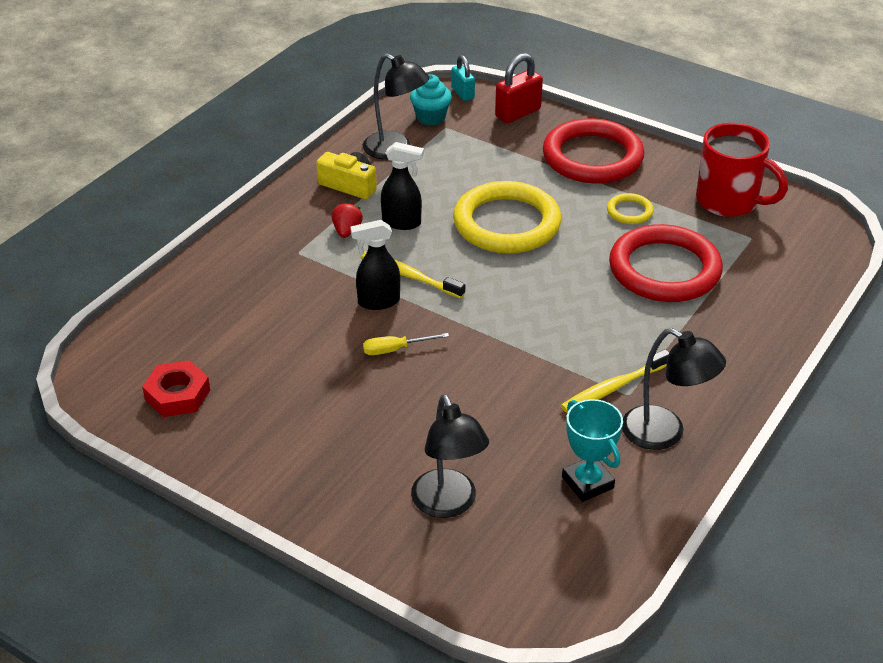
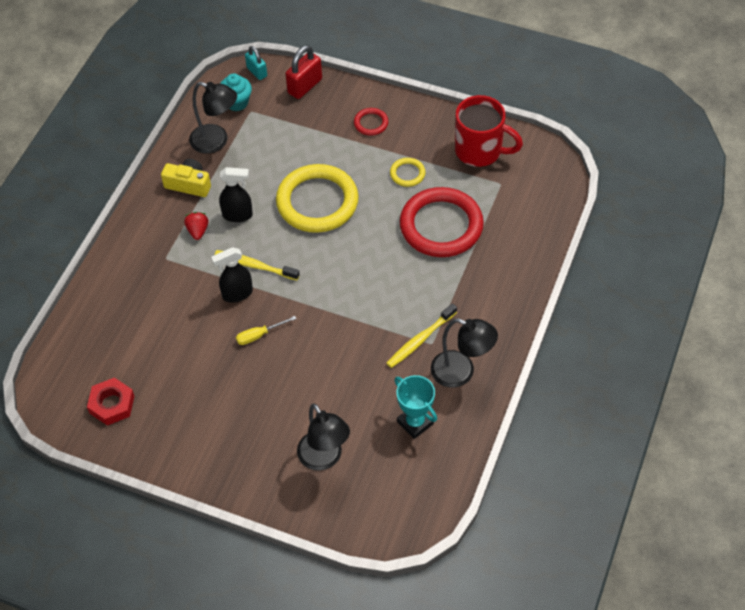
camera: 10 degrees left, 15 degrees up
red ring [543,118,644,183] -> red ring [354,108,388,136], size x0.44

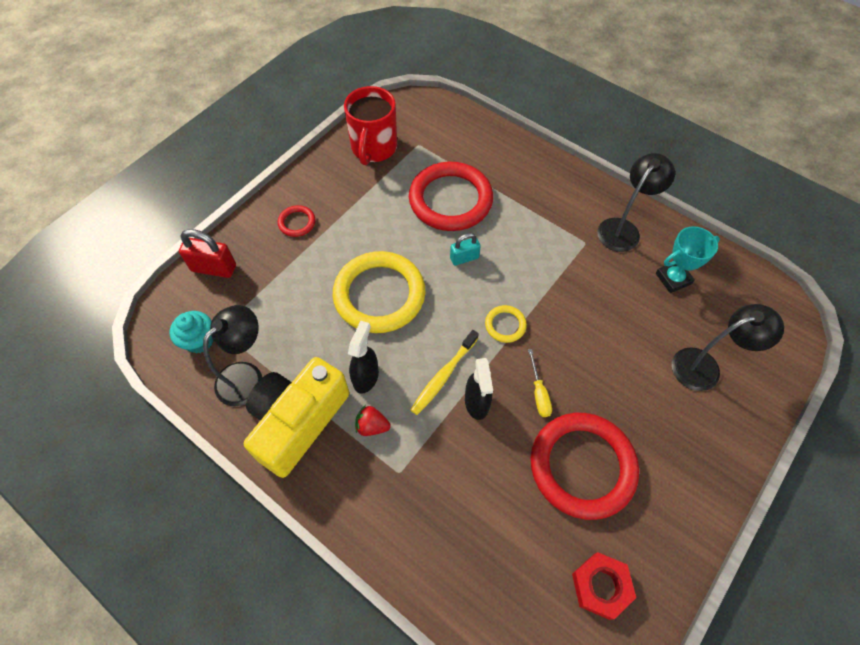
camera: 75 degrees left, 5 degrees up
yellow camera [161,159,211,197] -> yellow camera [244,357,349,478], size x1.85
turquoise padlock [245,46,267,80] -> turquoise padlock moved to [450,233,481,266]
red padlock [286,45,322,99] -> red padlock turned 45 degrees counterclockwise [179,229,236,278]
yellow toothbrush [386,303,457,368] -> none
yellow ring [390,158,426,187] -> yellow ring moved to [485,305,527,343]
red mug [455,95,523,167] -> red mug turned 150 degrees clockwise [344,86,397,165]
none -> red ring [531,413,639,520]

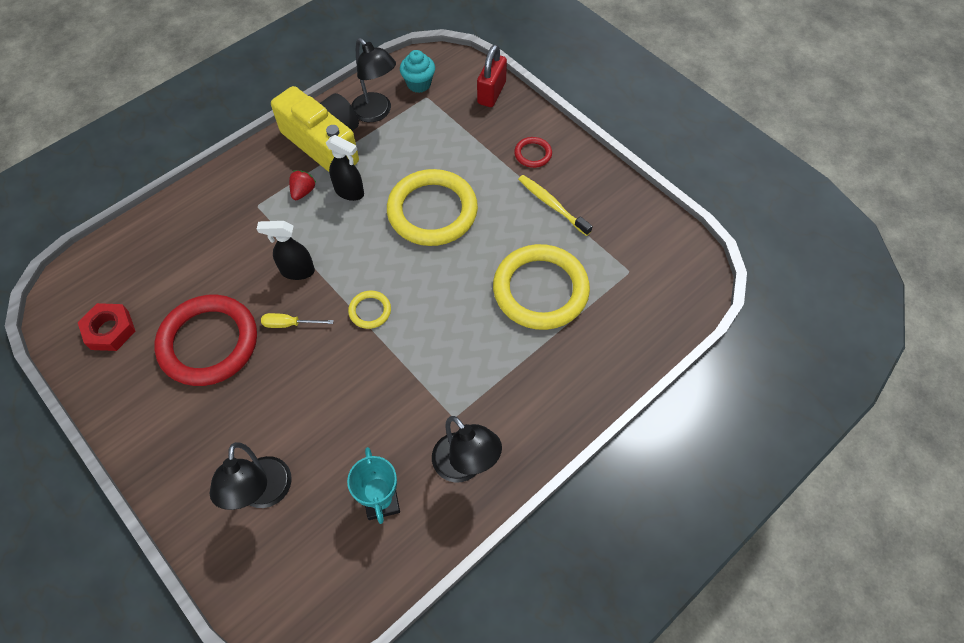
camera: 100 degrees right, 0 degrees up
red mug [344,86,397,165] -> none
red ring [409,162,493,231] -> yellow ring [493,244,590,330]
yellow toothbrush [410,330,479,415] -> yellow toothbrush moved to [518,175,593,236]
turquoise padlock [450,233,481,266] -> none

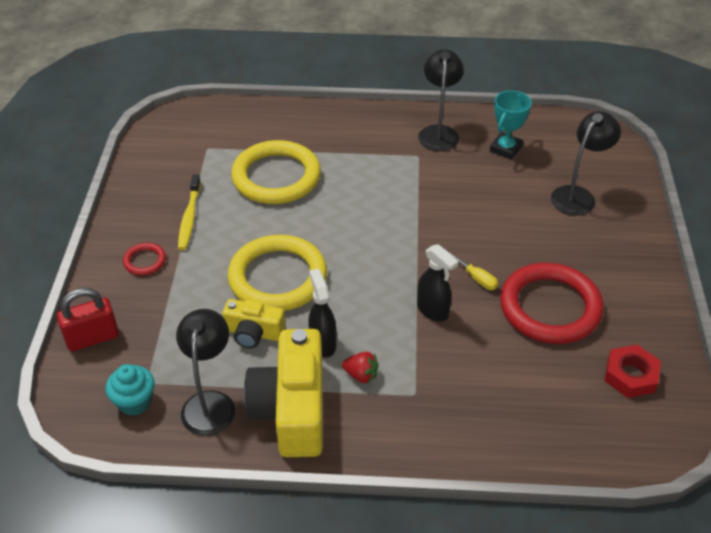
camera: 135 degrees left, 15 degrees down
red strawberry [289,170,316,200] -> red strawberry turned 135 degrees counterclockwise [342,352,379,384]
yellow ring [348,291,391,329] -> none
none -> yellow camera [222,299,285,348]

